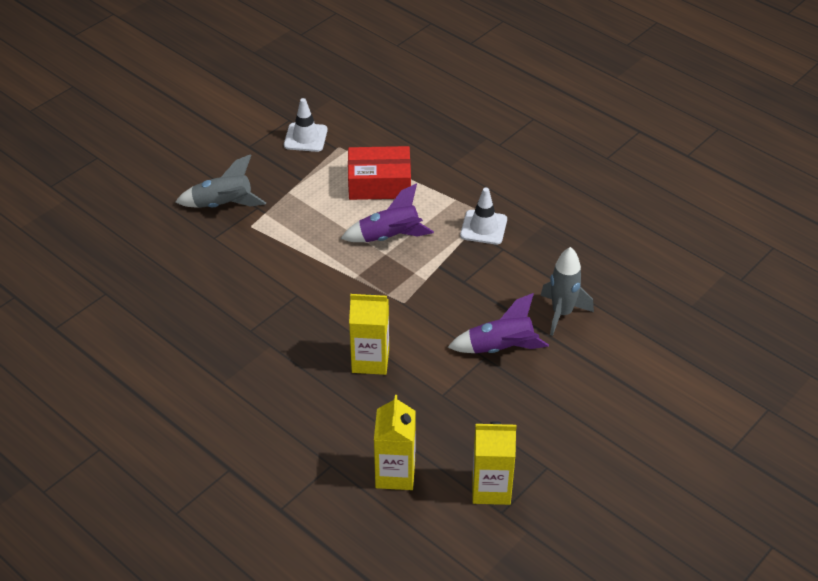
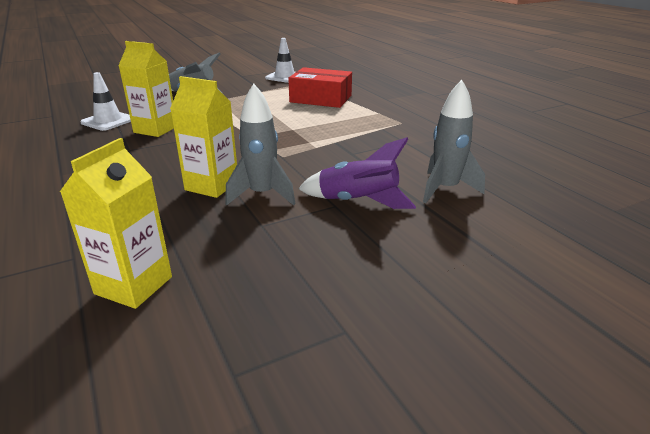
camera: 20 degrees right, 15 degrees down
purple rocket [340,183,434,242] -> none
white traffic cone [460,187,507,245] -> white traffic cone moved to [80,72,131,131]
yellow carton [473,421,517,505] -> yellow carton moved to [118,41,174,137]
none -> grey rocket [225,84,295,205]

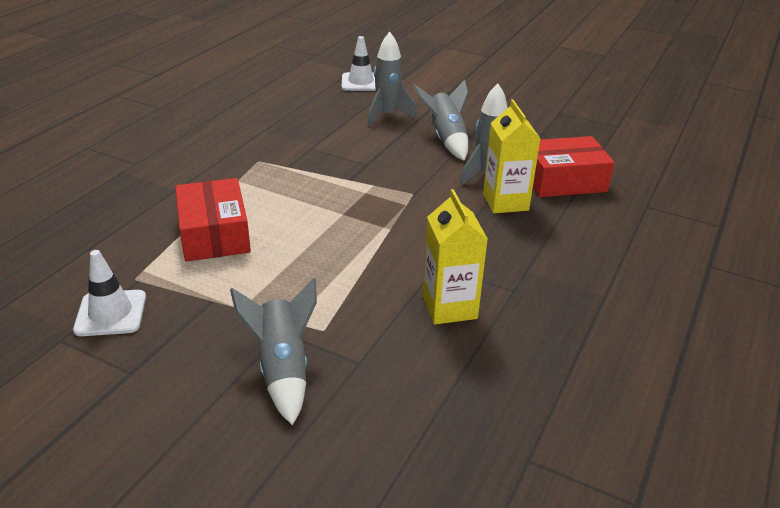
camera: 125 degrees left, 5 degrees up
yellow carton [60,138,172,309] -> none
white traffic cone [80,72,131,131] -> white traffic cone moved to [342,36,376,91]
purple rocket [298,137,416,209] -> grey rocket [413,79,468,160]
none -> red box [533,136,615,197]

